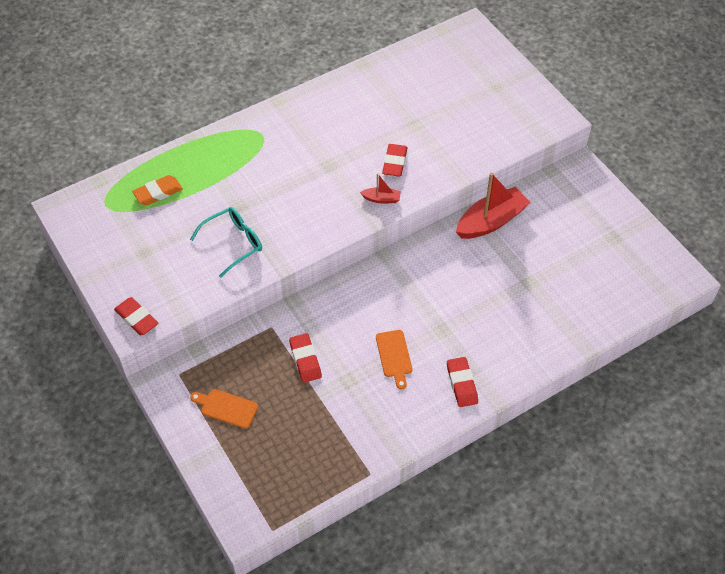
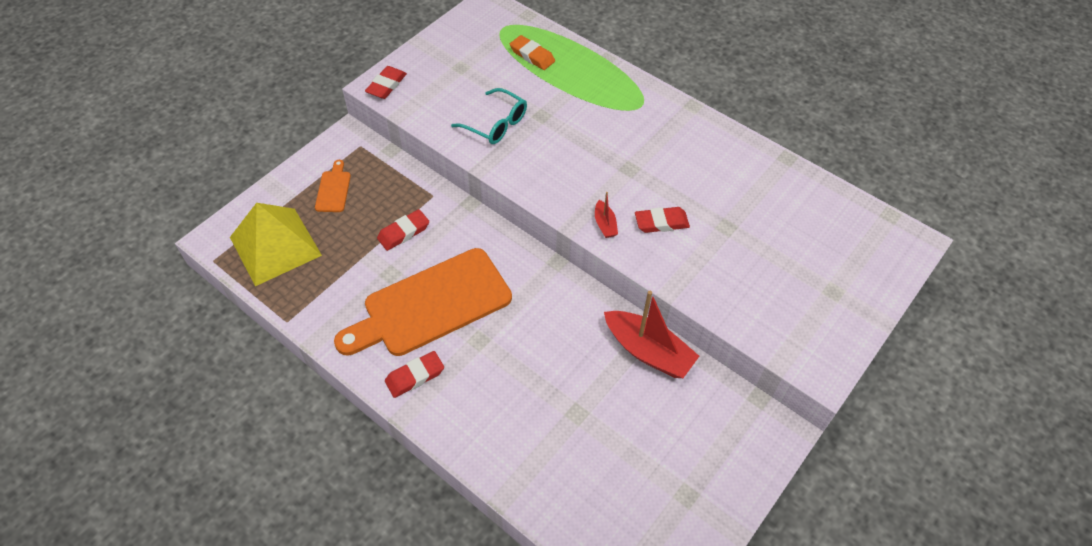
camera: 70 degrees right, 0 degrees up
orange cutting board [376,330,412,389] -> orange cutting board [334,248,512,356], size x2.43
none -> yellow pyramid [230,203,322,286]

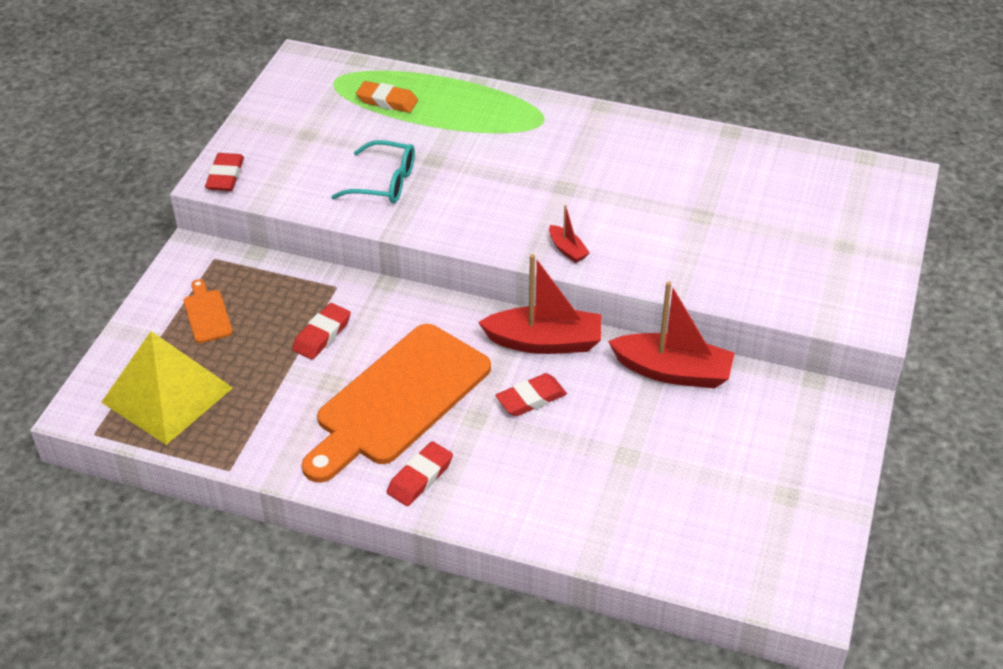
camera: 20 degrees left, 10 degrees down
red eraser [635,207,690,233] -> red eraser moved to [495,373,567,416]
none -> red boat [478,254,601,354]

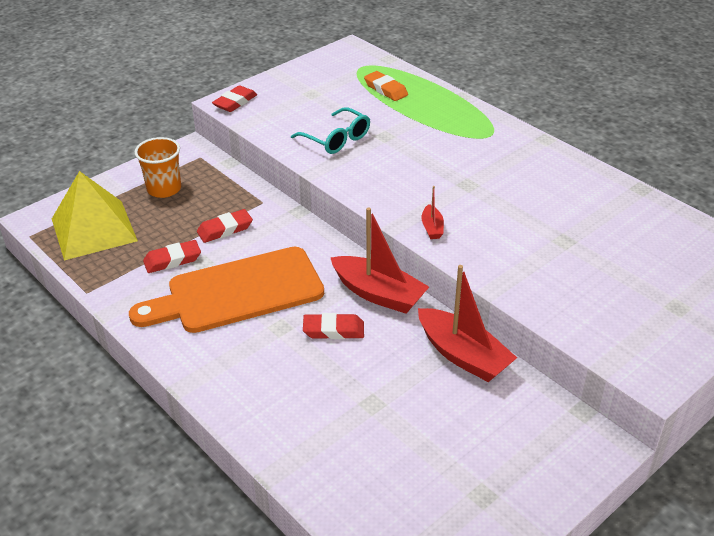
camera: 30 degrees right, 5 degrees down
orange cutting board [184,279,233,343] -> orange cup [135,137,181,198]
red eraser [387,441,453,506] -> red eraser moved to [143,240,201,273]

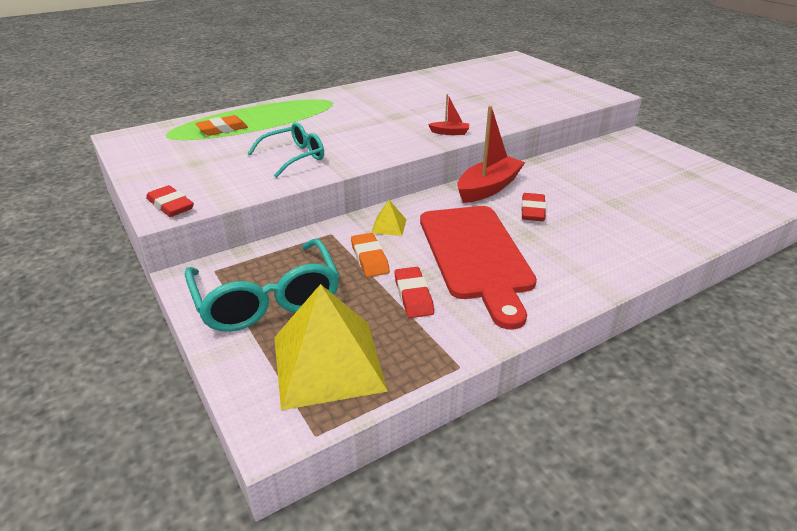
camera: 80 degrees left, 5 degrees down
orange cutting board [129,247,324,333] -> red cutting board [420,206,537,329]
orange cup [135,137,181,198] -> turquoise glasses [185,238,340,332]
red eraser [197,209,253,243] -> orange eraser [351,233,390,277]
red boat [418,265,517,382] -> none
none -> yellow pyramid [371,200,407,236]

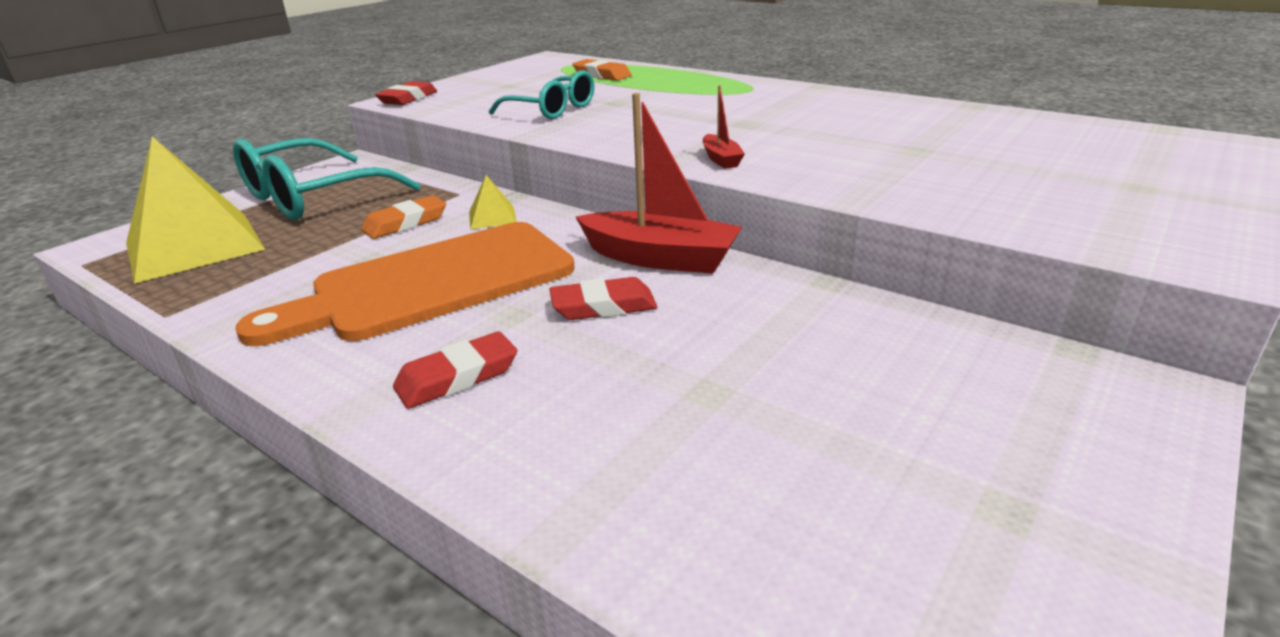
camera: 70 degrees right, 5 degrees down
red eraser [394,267,434,318] -> red eraser moved to [393,331,517,409]
red cutting board [420,206,537,329] -> orange cutting board [235,222,575,346]

